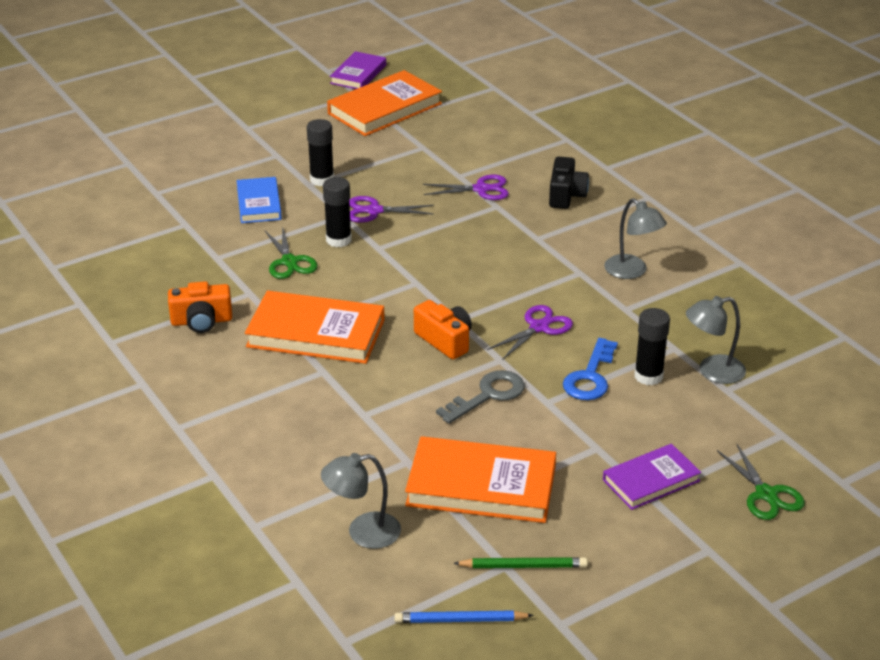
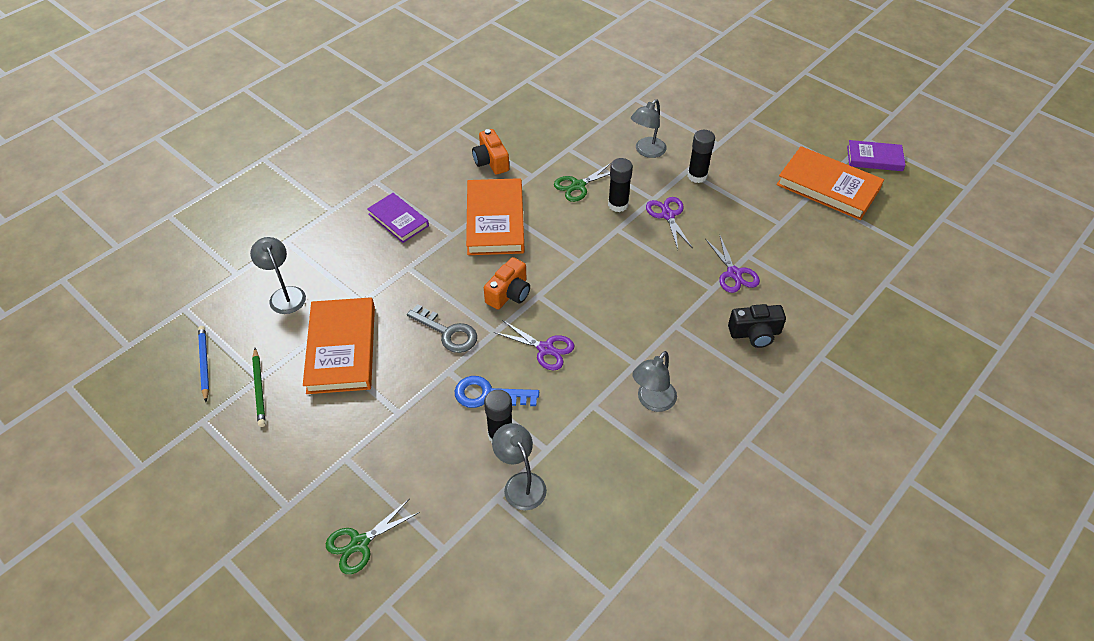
camera: 75 degrees right, 15 degrees up
blue book [237,177,282,223] -> grey lamp [631,99,667,158]
purple book [603,444,701,510] -> purple book moved to [367,193,429,243]

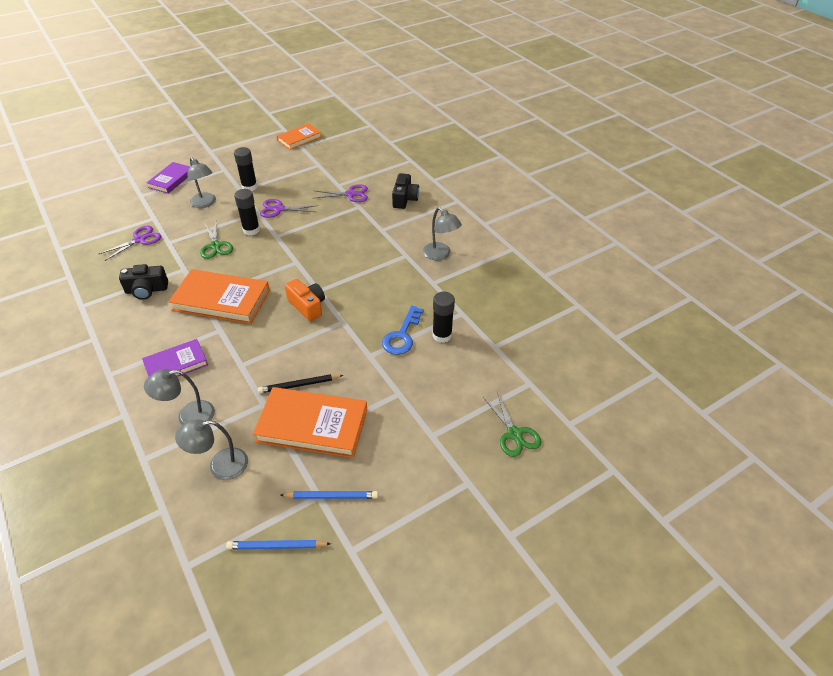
camera: 75 degrees left, 5 degrees down
green pencil [252,348,265,427] -> blue pencil [280,491,378,499]
grey key [407,304,477,353] -> none
orange camera [472,129,509,174] -> black camera [119,264,168,300]
grey lamp [492,423,547,510] -> grey lamp moved to [144,369,215,425]
purple scissors [494,320,574,371] -> purple scissors moved to [99,226,161,261]
orange book [776,146,884,220] -> orange book [277,123,322,150], size x0.61
purple book [847,140,906,171] -> purple book moved to [147,162,190,194]
none -> black pencil [258,374,343,393]

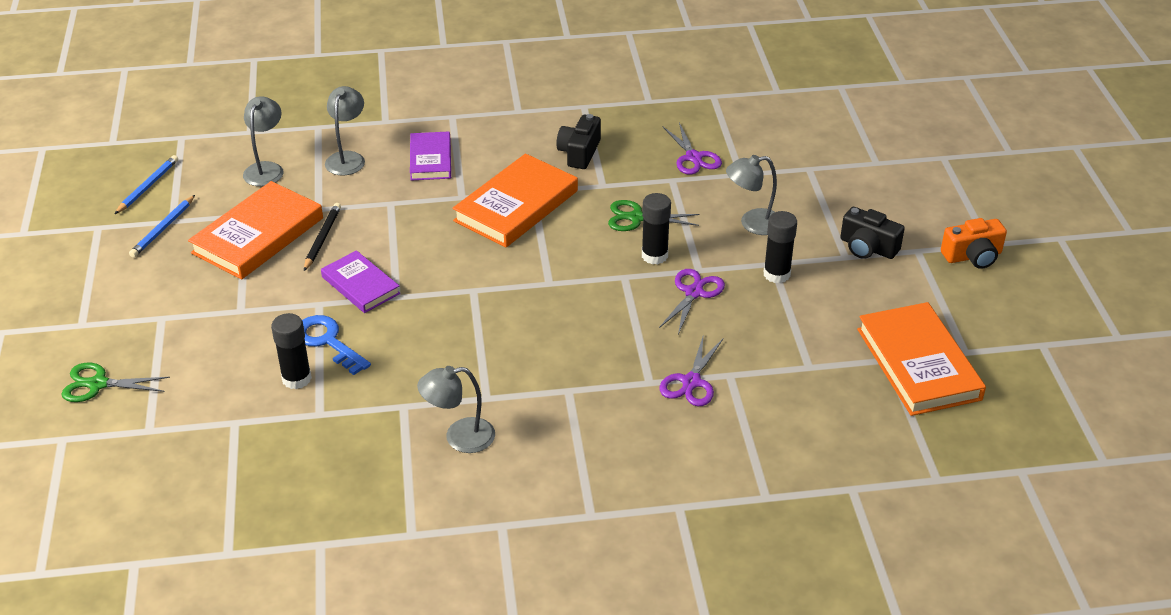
camera: 115 degrees right, 5 degrees down
purple book [147,162,190,194] -> purple book moved to [321,250,400,313]
orange book [277,123,322,150] -> orange book [857,302,986,416], size x1.65
orange camera [285,279,325,321] -> orange camera moved to [941,218,1007,269]
black camera [392,173,419,209] -> black camera moved to [840,207,905,259]

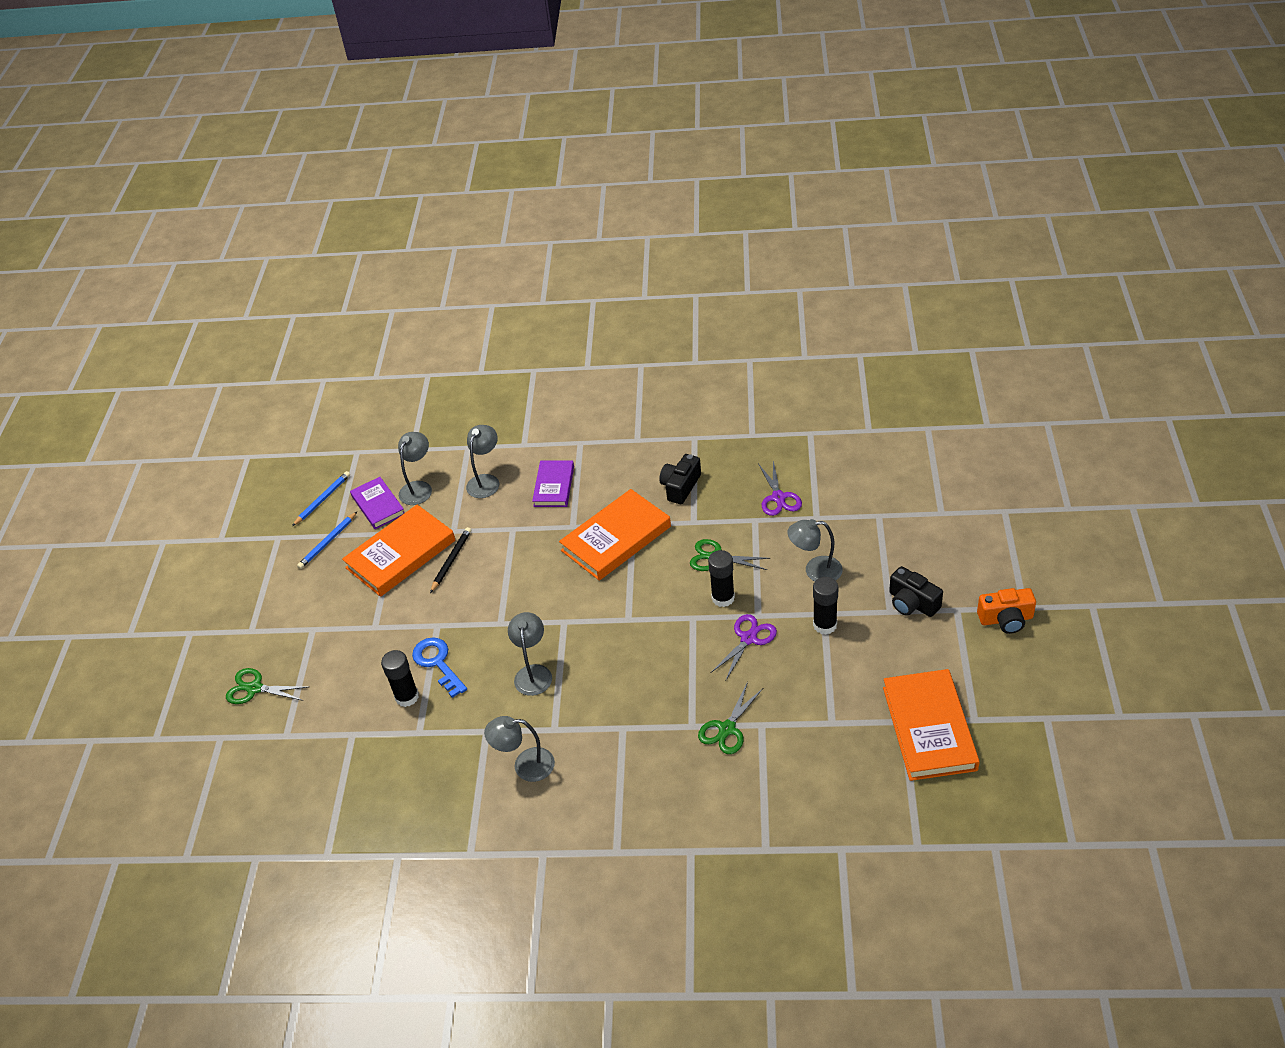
camera: 15 degrees right, 5 degrees up
purple book [321,250,400,313] -> purple book moved to [350,477,404,529]
purple scissors [659,334,723,406] -> green scissors [698,682,763,754]
none -> grey lamp [508,612,552,696]

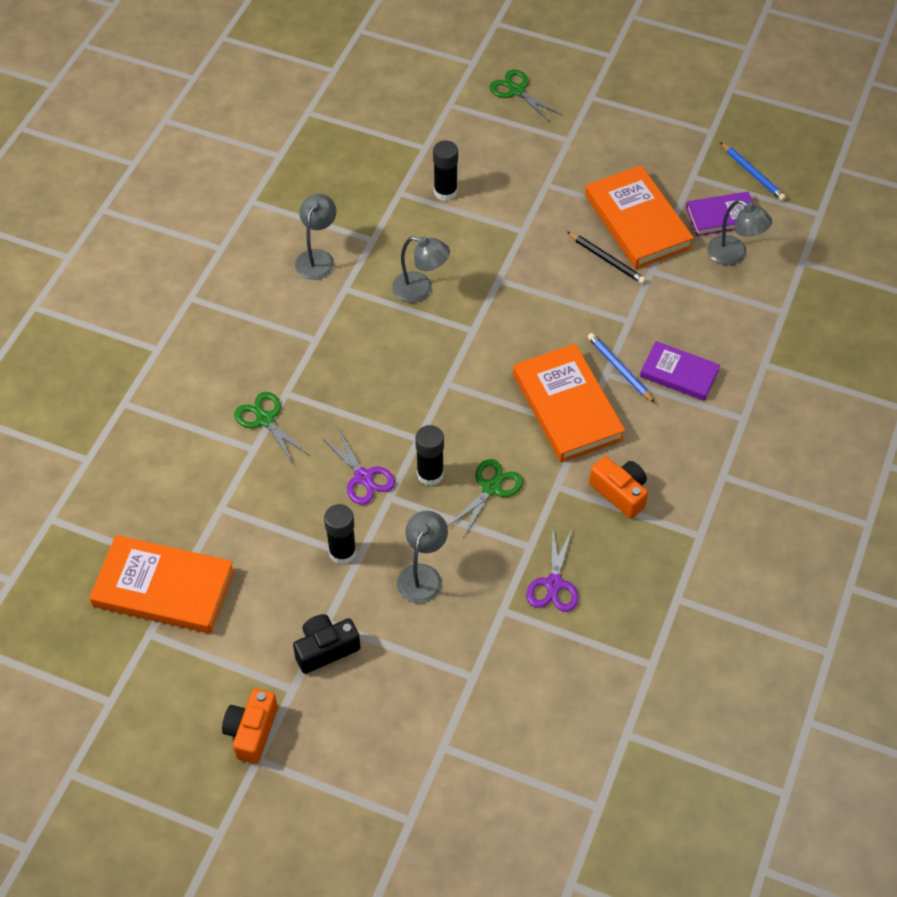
camera: 105 degrees right, 10 degrees up
green scissors [226,668,308,704] -> green scissors turned 75 degrees counterclockwise [489,69,560,121]
blue pencil [297,512,357,569] -> blue pencil moved to [588,333,655,403]
blue key [412,637,467,698] -> none
grey lamp [466,425,499,498] -> none
black camera [659,454,701,504] -> orange camera [589,456,648,518]
purple scissors [759,461,802,516] -> purple scissors turned 90 degrees counterclockwise [526,527,578,612]

